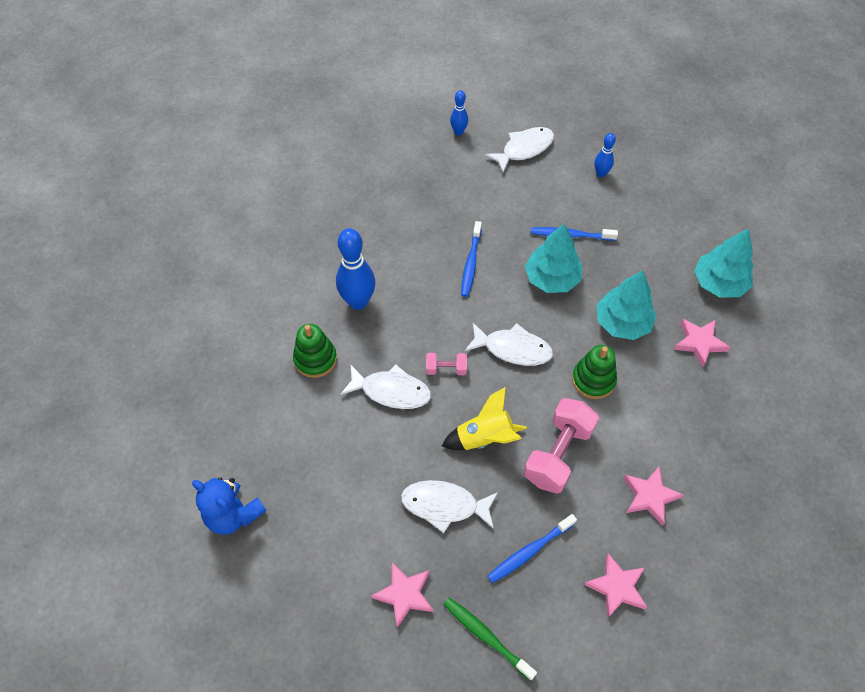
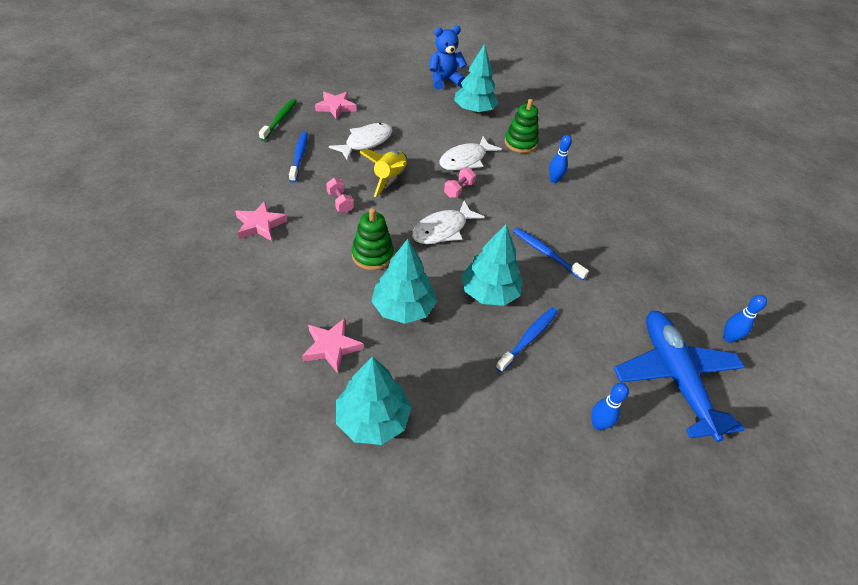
camera: 120 degrees right, 10 degrees down
blue bowling pin [336,228,375,310] -> blue bowling pin [549,135,572,183], size x0.54
green toothbrush [443,598,537,681] -> green toothbrush turned 60 degrees counterclockwise [259,99,297,141]
white fish [485,127,554,173] -> blue plane [614,311,745,442]
pink dumbbell [524,398,599,494] -> pink dumbbell [326,178,354,213], size x0.49
pink star [584,553,647,618] -> none
none -> turquoise tree [454,44,499,113]

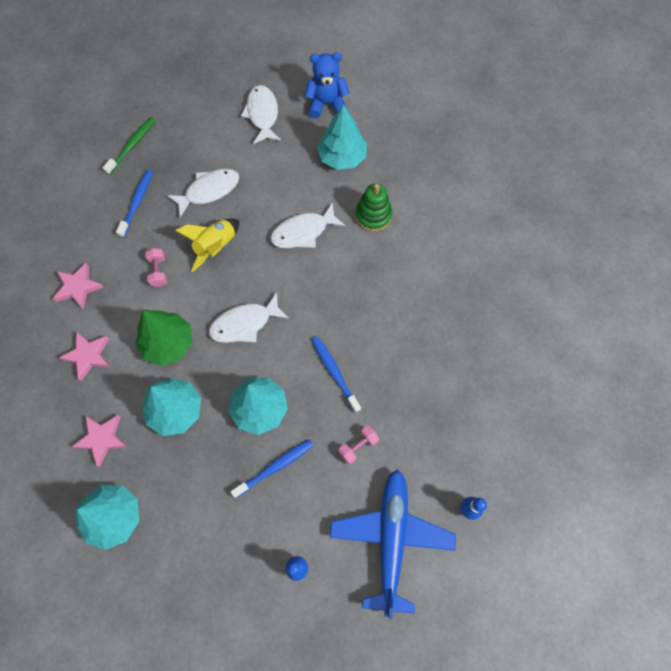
camera: 20 degrees right, 20 degrees up
pink star [315,92,357,119] -> pink star moved to [59,332,110,381]
green stacking toy [352,208,394,270] -> green tree [135,310,192,366]
pink dumbbell [444,168,476,198] -> pink dumbbell moved to [338,426,379,465]
blue bowling pin [549,135,572,183] -> none
none -> white fish [241,85,281,144]

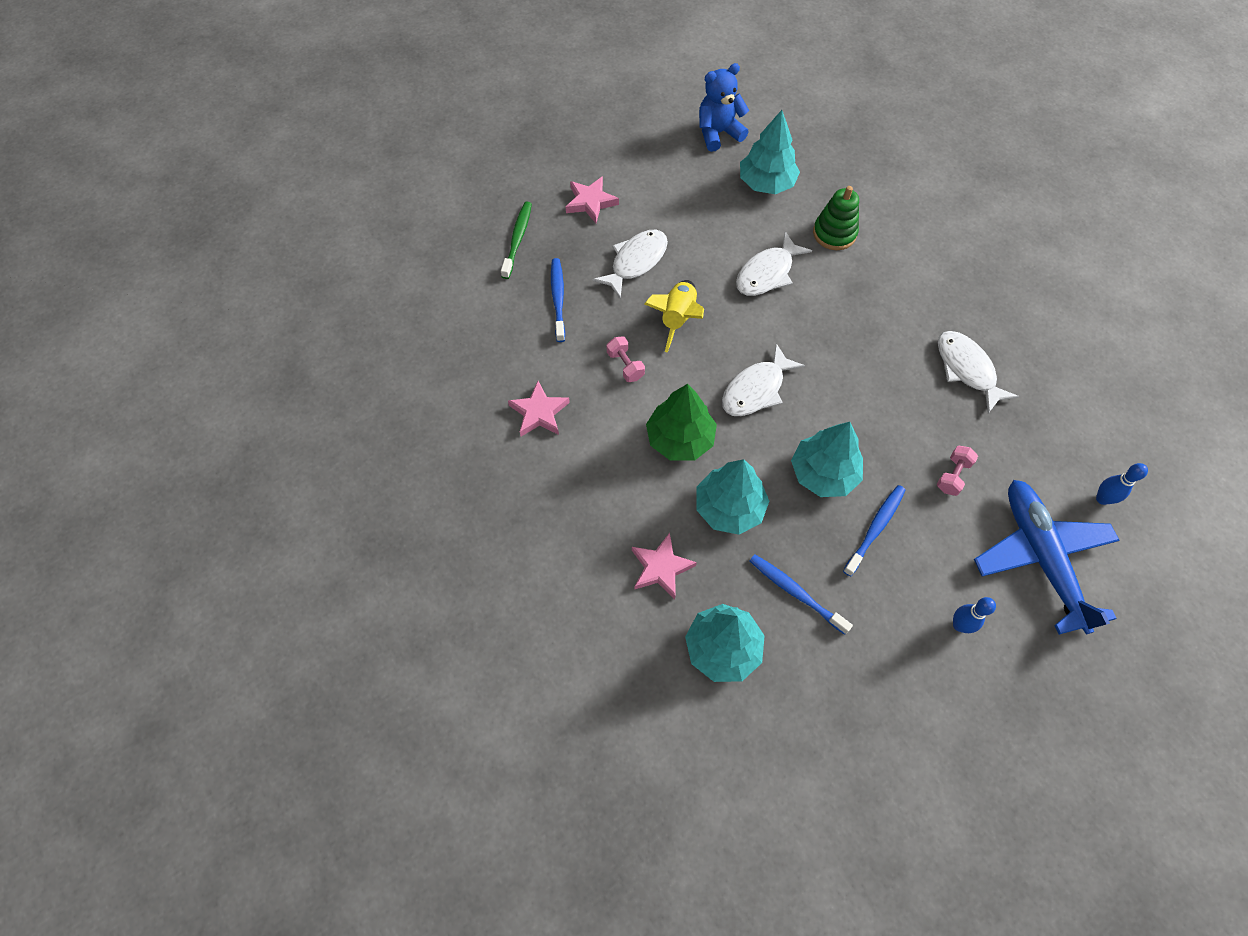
camera: 20 degrees left, 5 degrees down
pink star [59,332,110,381] -> pink star moved to [566,176,619,223]
white fish [241,85,281,144] -> white fish moved to [938,331,1019,413]
blue toothbrush [312,336,361,413] -> blue toothbrush moved to [750,554,853,635]

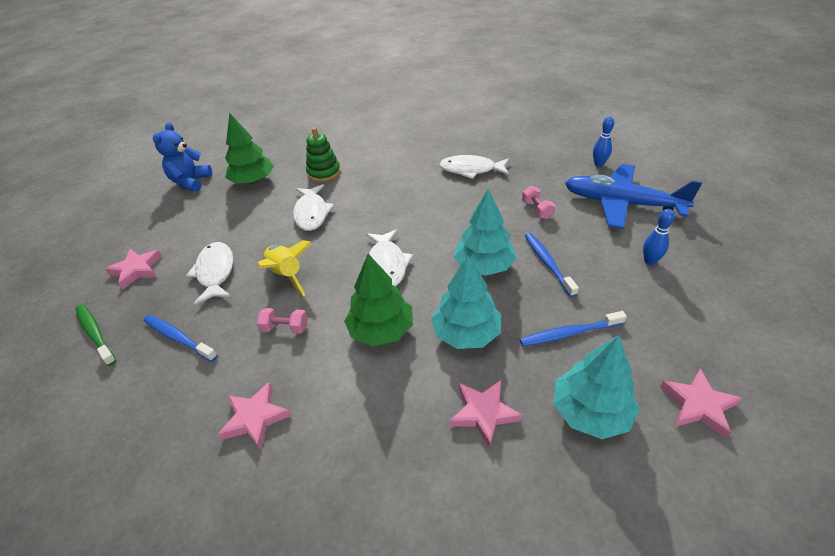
camera: 50 degrees left, 20 degrees down
turquoise tree [740,110,800,194] -> green tree [225,112,274,184]
none -> pink star [660,369,742,438]

